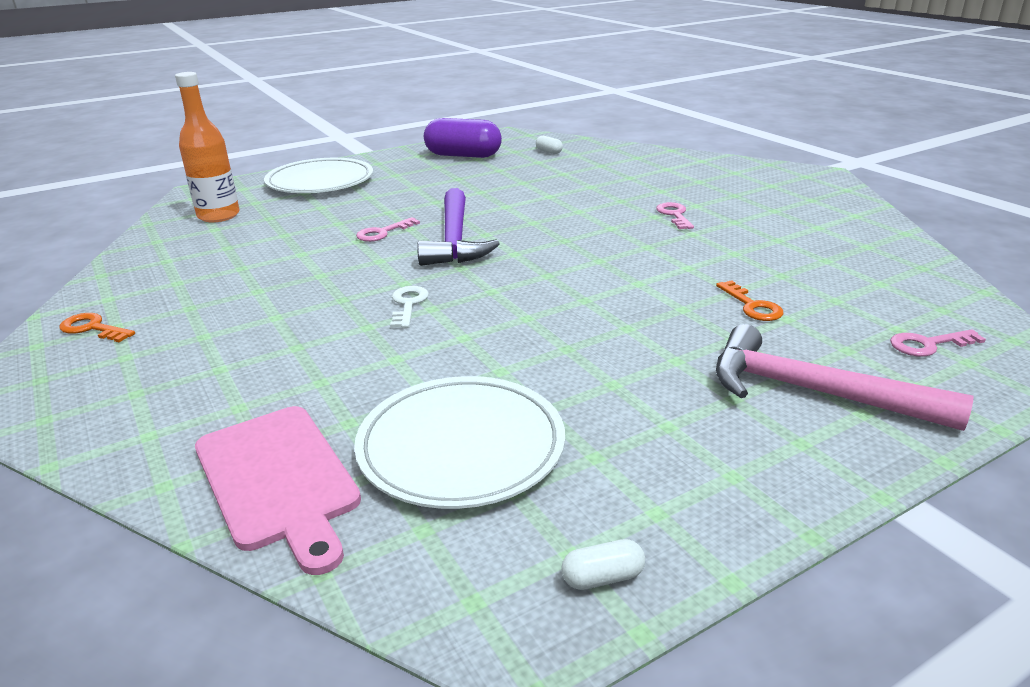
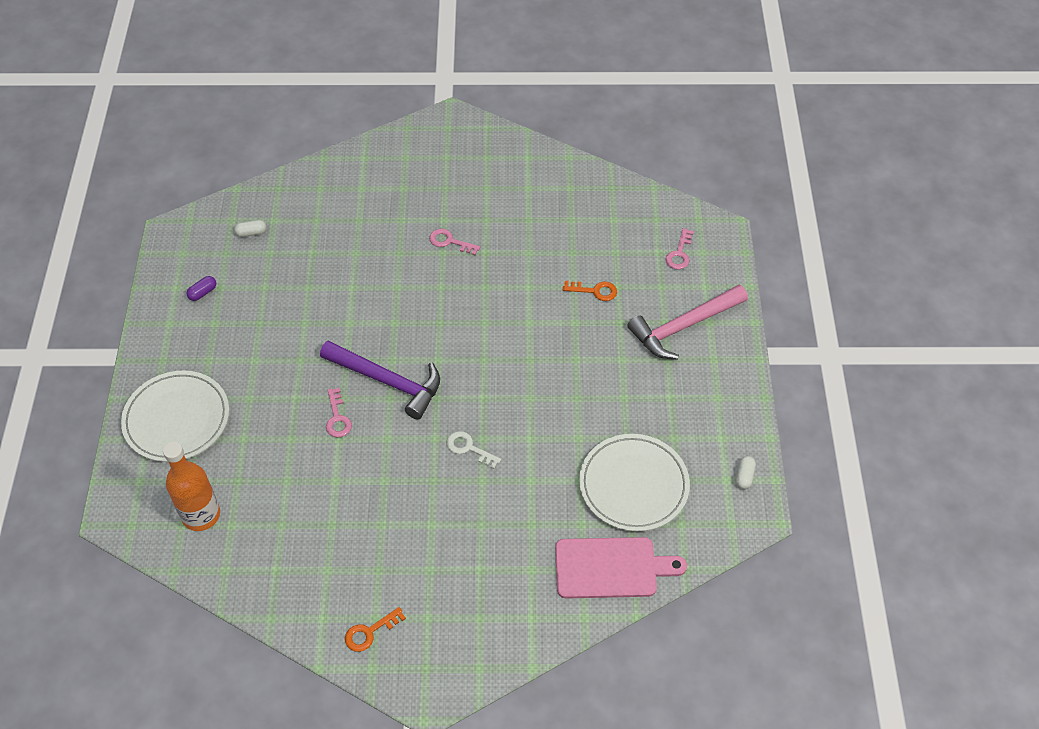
camera: 60 degrees left, 25 degrees up
purple capsule [424,118,502,158] -> purple capsule [186,276,216,301], size x0.41

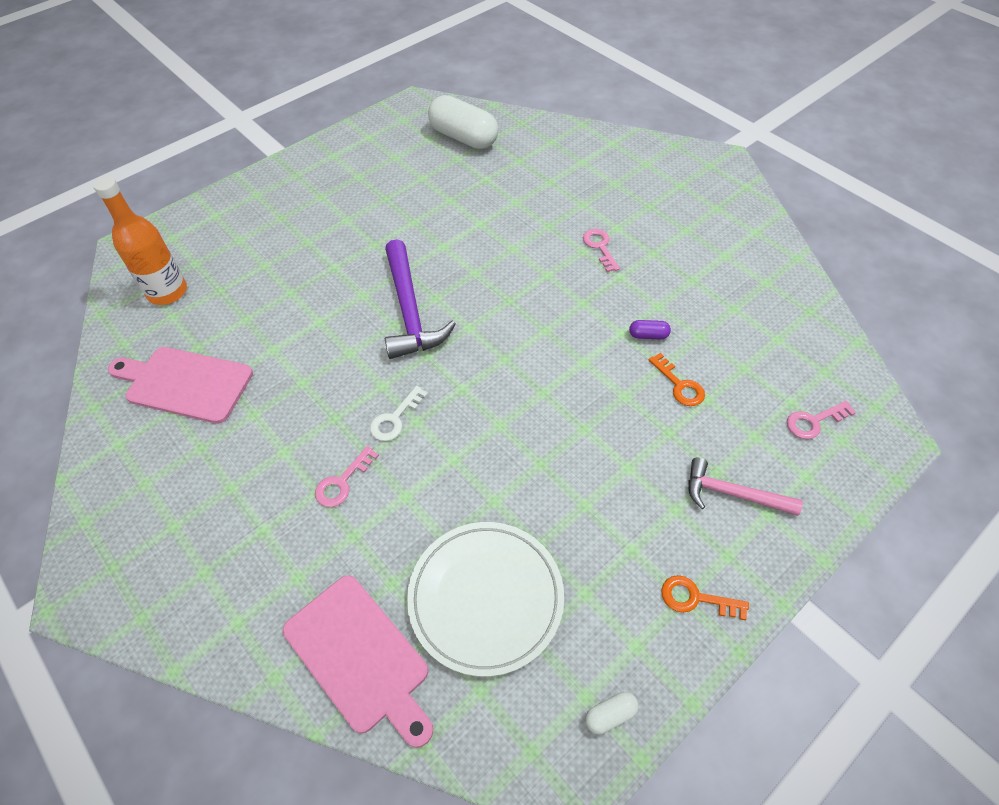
camera: 50 degrees right, 0 degrees up
white plate [121,371,229,462] -> none
purple capsule [186,276,216,301] -> purple capsule moved to [629,320,671,339]
white capsule [234,220,266,237] -> white capsule [428,95,498,149], size x2.44
pink key [326,388,352,437] -> pink key moved to [315,446,379,507]
orange key [345,607,406,652] -> orange key moved to [661,575,749,620]
white key [447,431,501,469] -> white key turned 135 degrees counterclockwise [370,386,428,441]
pink hammer [627,285,748,359] -> pink hammer [688,457,803,516], size x0.63
none -> pink cutting board [108,347,253,424]

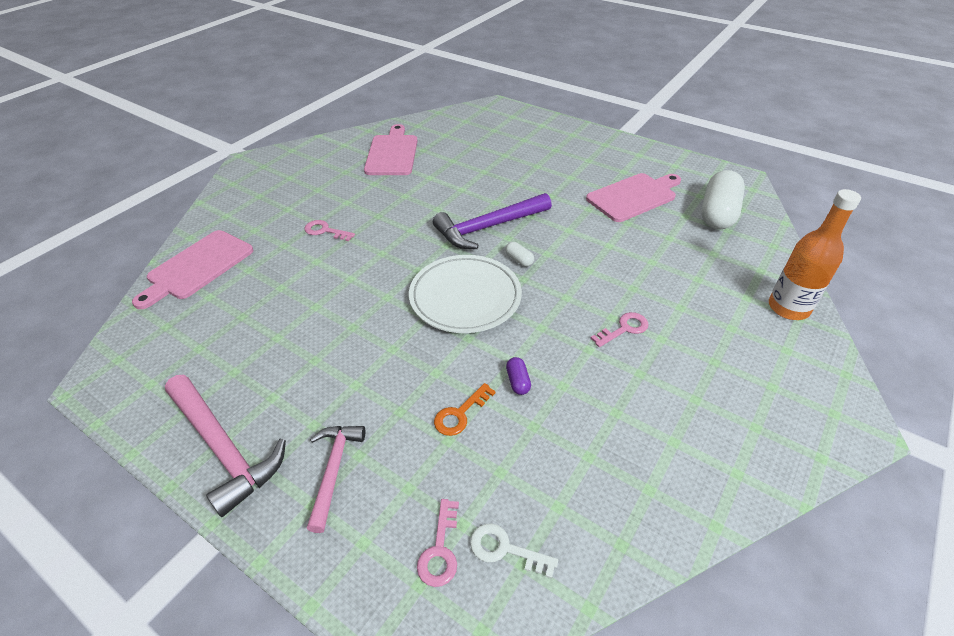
camera: 75 degrees right, 10 degrees down
orange bottle [93,176,187,305] -> orange bottle moved to [769,189,861,320]
white key [370,386,428,441] -> white key moved to [470,524,558,579]
white plate [407,522,564,677] -> white plate moved to [409,255,522,333]
white capsule [585,692,638,734] -> white capsule moved to [505,242,534,267]
orange key [661,575,749,620] -> pink hammer [165,375,286,517]
pink key [787,401,856,439] -> pink key turned 135 degrees counterclockwise [417,499,459,587]
none -> pink cutting board [586,173,681,222]

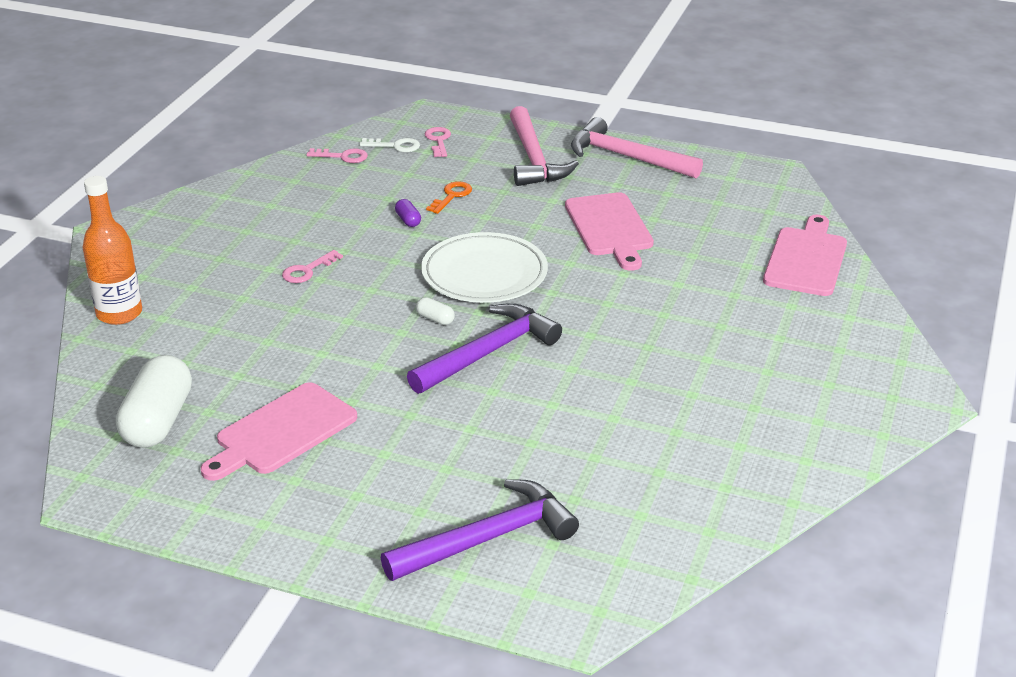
camera: 165 degrees right, 10 degrees down
pink key [305,220,355,241] -> pink key moved to [306,148,368,163]
pink hammer [307,426,365,533] -> pink hammer [510,106,579,186], size x1.59
pink cutting board [364,124,417,175] -> pink cutting board moved to [565,192,654,271]
none -> purple hammer [381,479,579,581]

